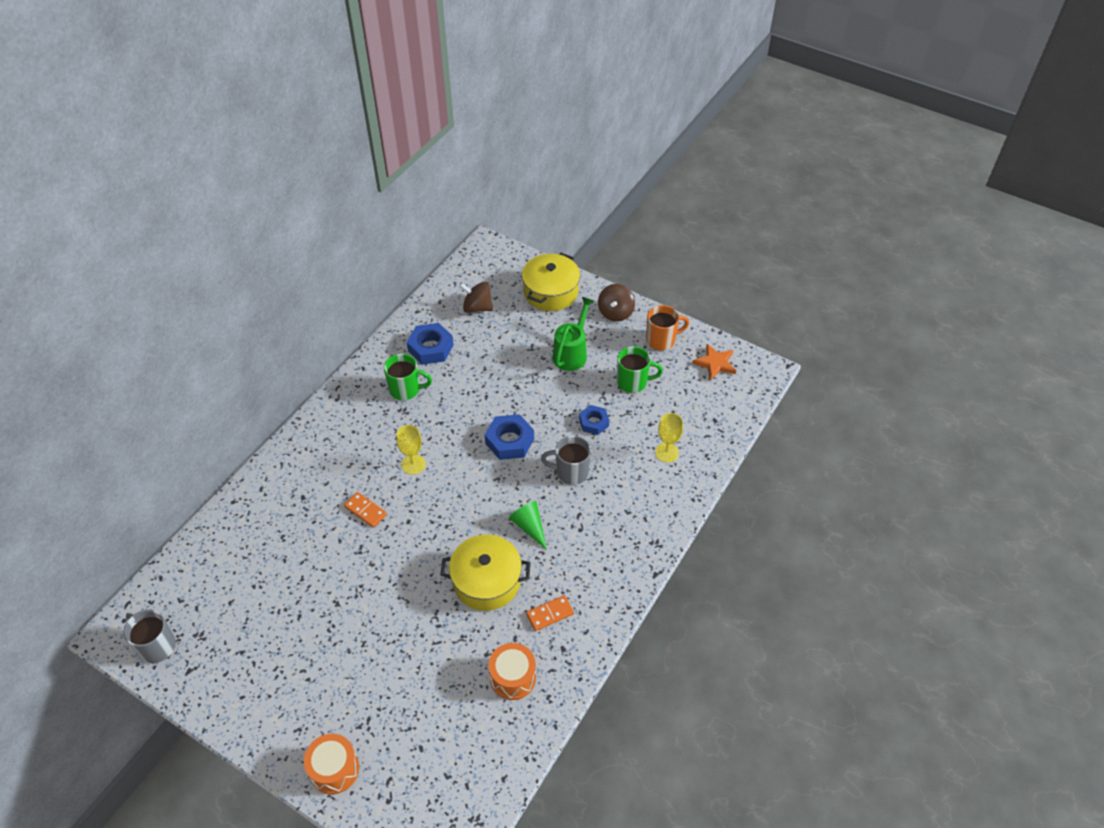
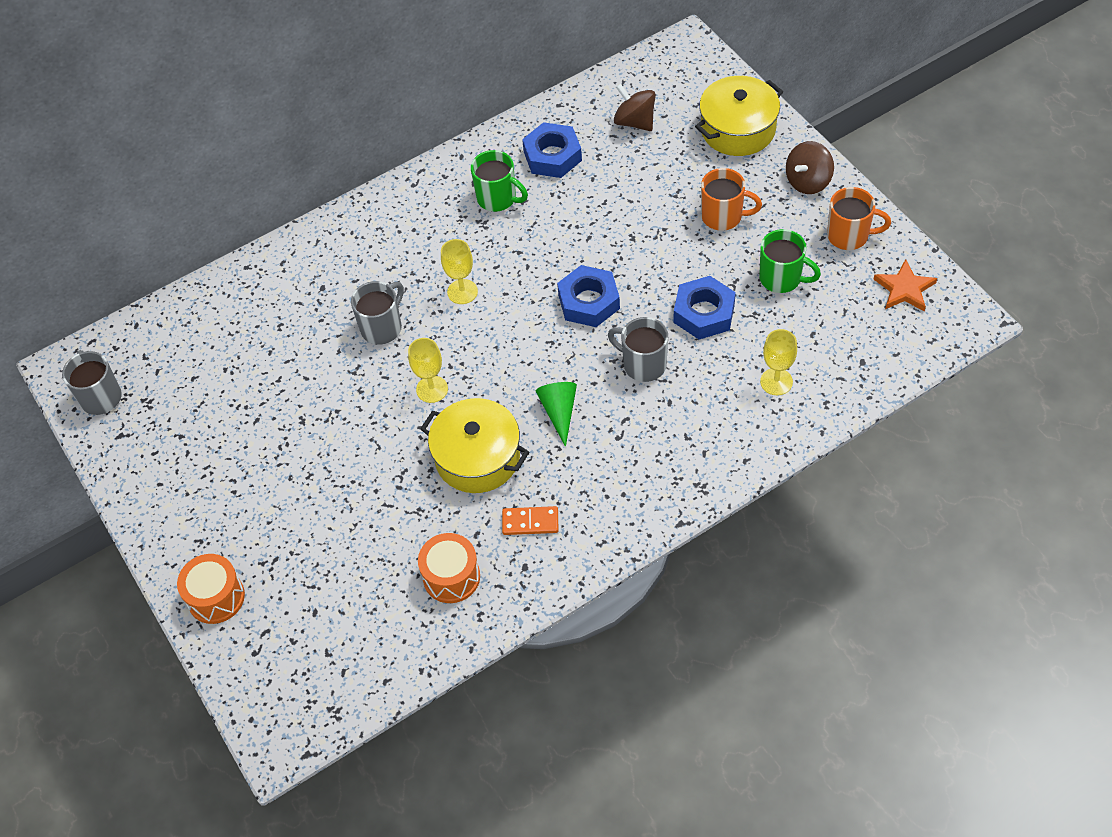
camera: 30 degrees right, 5 degrees up
orange domino [344,492,387,528] -> grey mug [351,281,404,345]
green watering can [553,297,594,371] -> orange mug [701,168,762,231]
blue nut [579,405,609,435] -> blue nut [674,276,736,340], size x1.55
none -> yellow goblet [408,338,448,403]

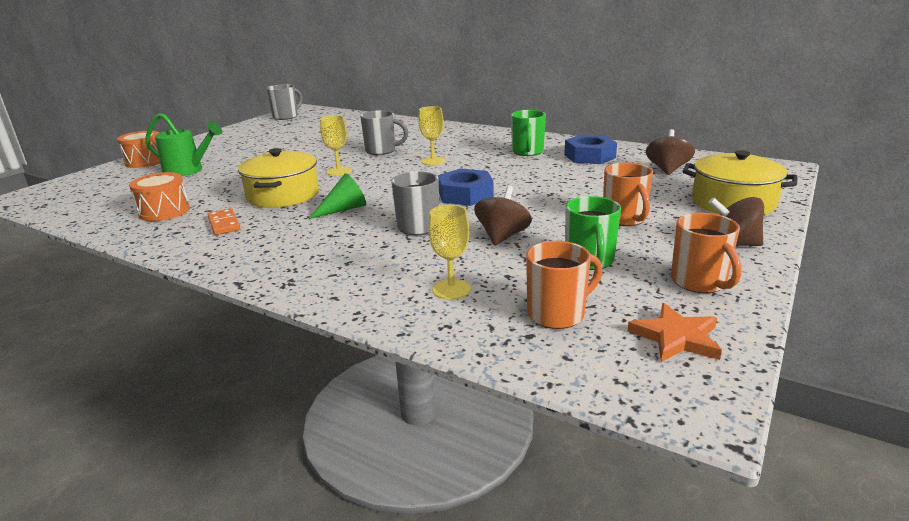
camera: 60 degrees right, 30 degrees down
blue nut [674,276,736,340] -> brown spinning top [474,186,532,246]
none -> green watering can [145,113,222,176]
none -> orange mug [526,241,602,329]

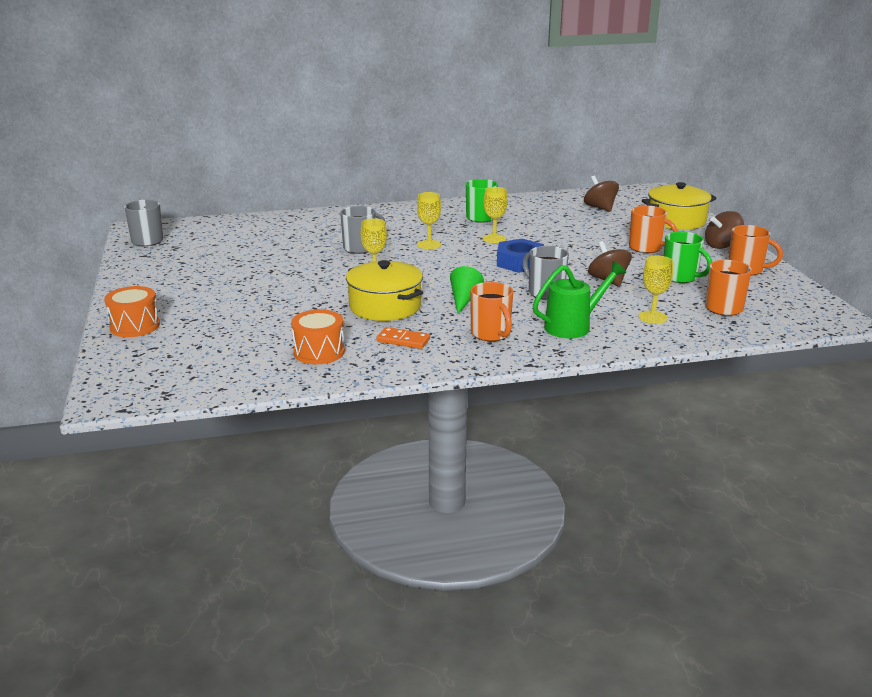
camera: 45 degrees left, 0 degrees up
green watering can [145,113,222,176] -> green watering can moved to [533,261,626,338]
blue nut [564,135,617,164] -> none
orange star [627,303,722,362] -> none
none -> orange mug [470,282,513,341]
none -> yellow goblet [483,187,507,243]

